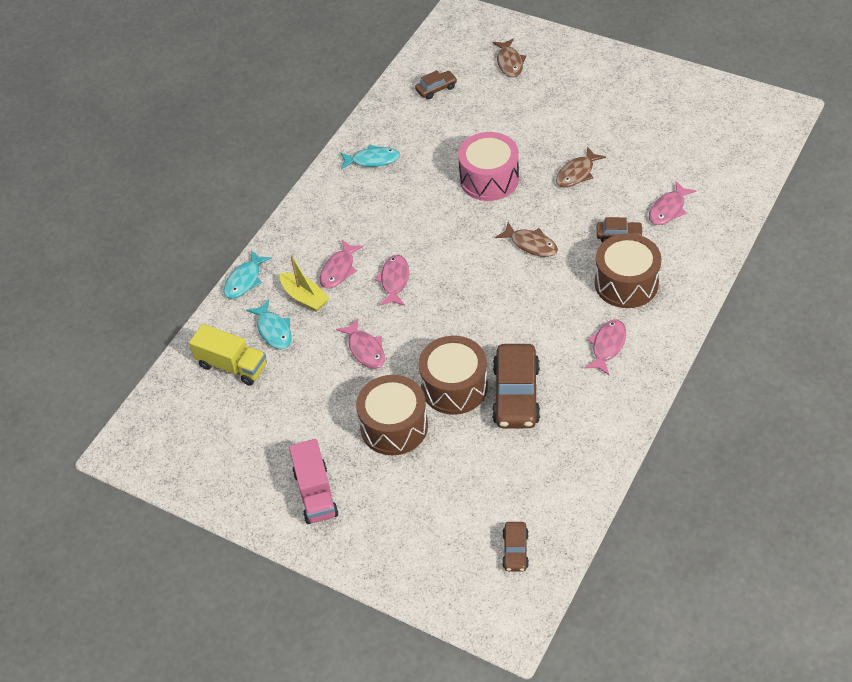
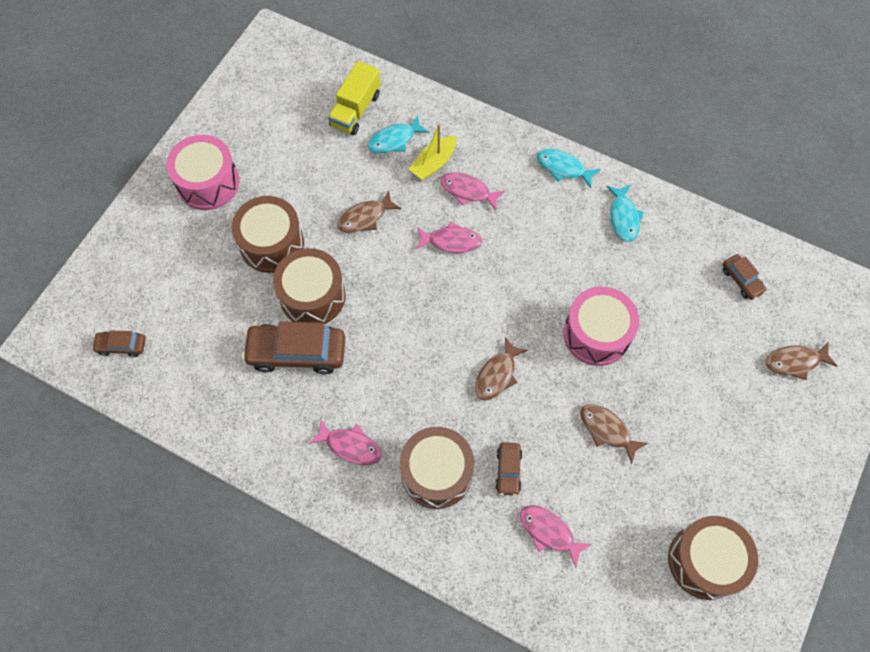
camera: 85 degrees right, 15 degrees up
turquoise fish [224,250,272,299] -> turquoise fish moved to [537,149,600,188]
pink truck [289,439,338,524] -> pink drum [166,135,240,210]
pink fish [336,319,385,369] -> brown fish [337,190,401,233]
none -> brown drum [668,516,758,600]

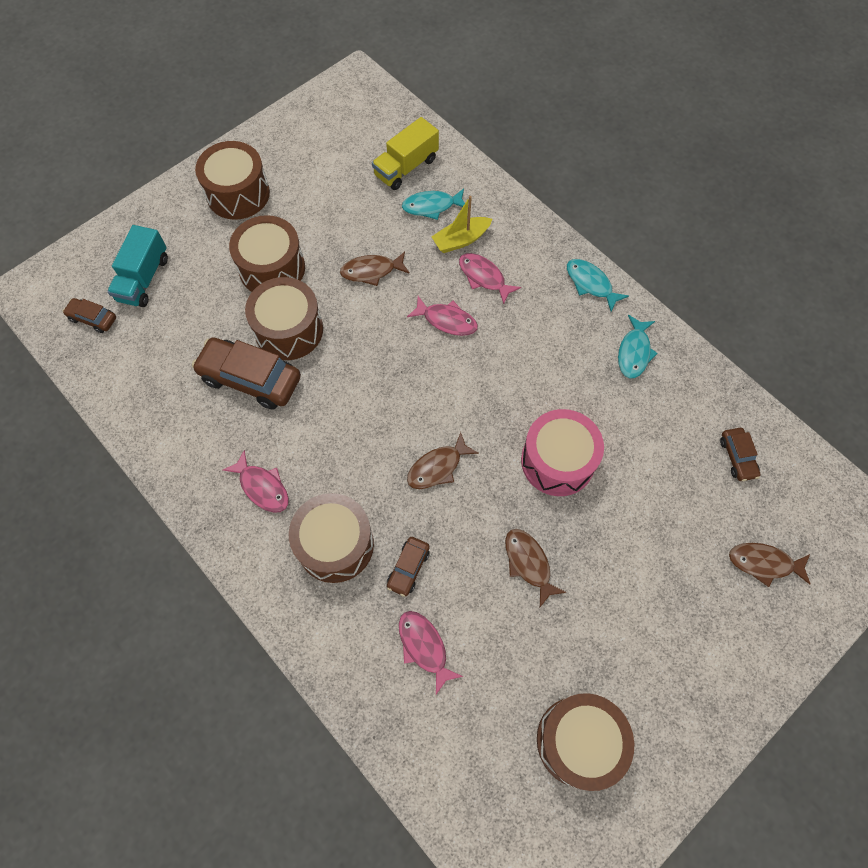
camera: 20 degrees right, 0 degrees up
pink drum [166,135,240,210] -> brown drum [195,141,270,220]
none -> turquoise truck [107,225,168,307]

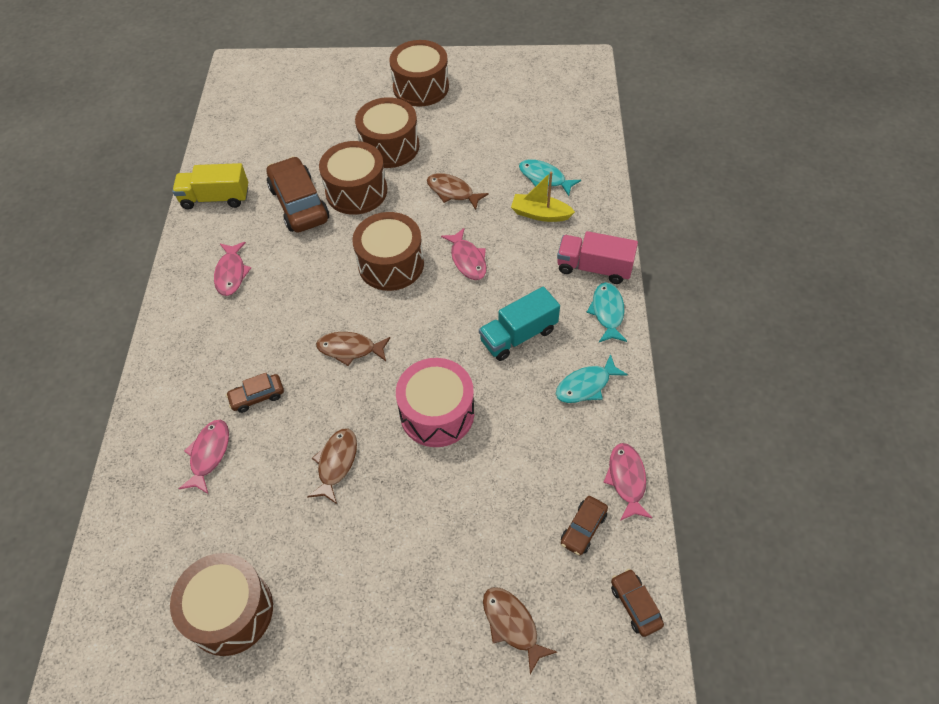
camera: 45 degrees right, 10 degrees down
brown car [63,298,116,333] -> brown car moved to [611,569,664,637]
turquoise truck [107,225,168,307] -> turquoise truck moved to [479,286,560,361]
brown drum [289,493,374,583] -> brown drum moved to [352,212,424,291]
yellow truck [372,117,439,190] -> yellow truck moved to [172,163,248,210]
pink fish [459,253,521,304] -> pink fish moved to [603,443,652,521]
none -> pink truck [557,231,638,284]

